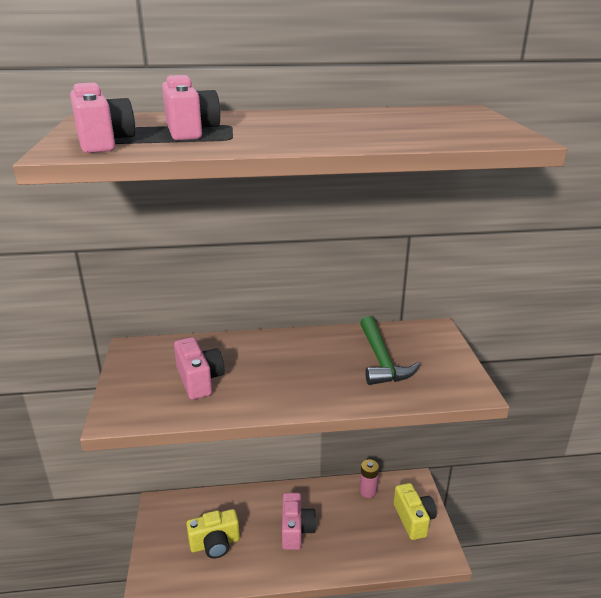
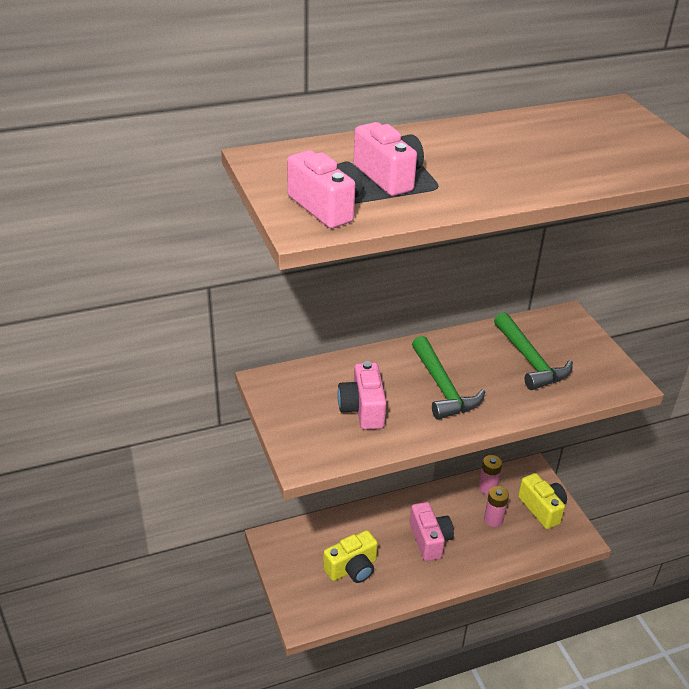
camera: 15 degrees left, 10 degrees up
pink camera [174,337,224,400] -> pink camera turned 150 degrees counterclockwise [337,361,387,430]
none -> green hammer [412,336,485,420]
none -> pink battery [484,486,509,527]

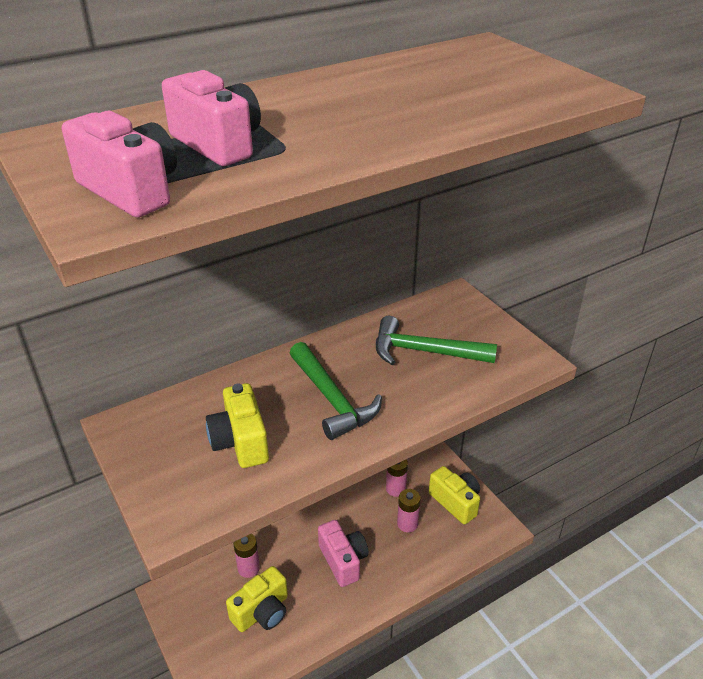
camera: 10 degrees left, 0 degrees up
pink camera [337,361,387,430] -> yellow camera [206,383,269,468]
green hammer [494,312,573,390] -> green hammer turned 135 degrees clockwise [376,316,497,365]
none -> pink battery [233,534,260,578]

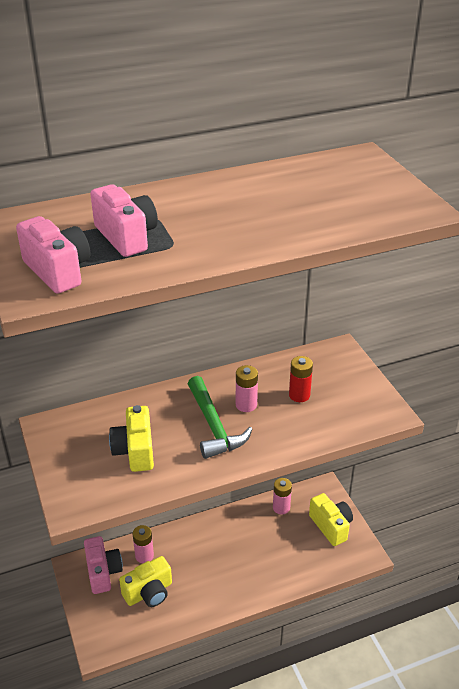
camera: 10 degrees right, 0 degrees up
pink camera [318,520,369,587] -> pink camera moved to [84,536,123,594]
green hammer [376,316,497,365] -> red battery [289,356,313,402]
pink battery [397,489,421,532] -> pink battery moved to [236,365,258,412]

